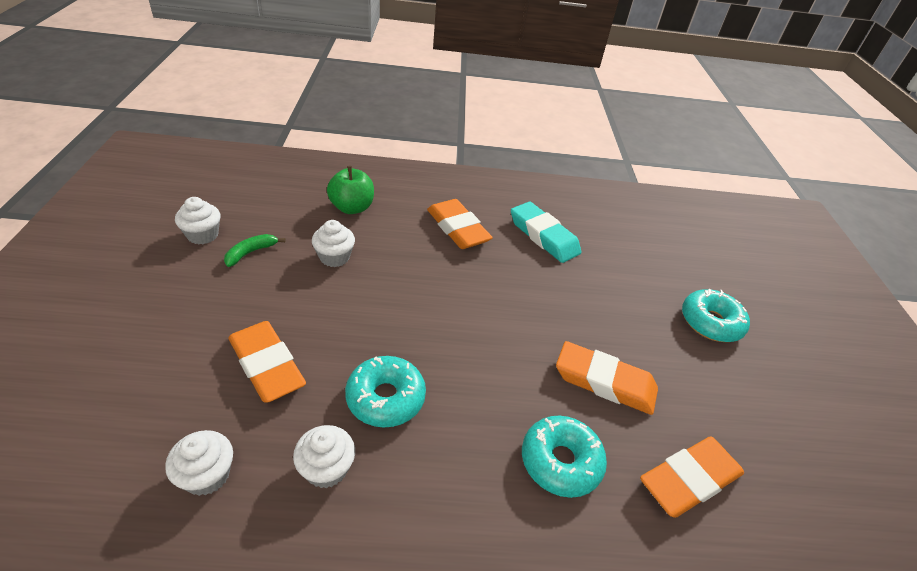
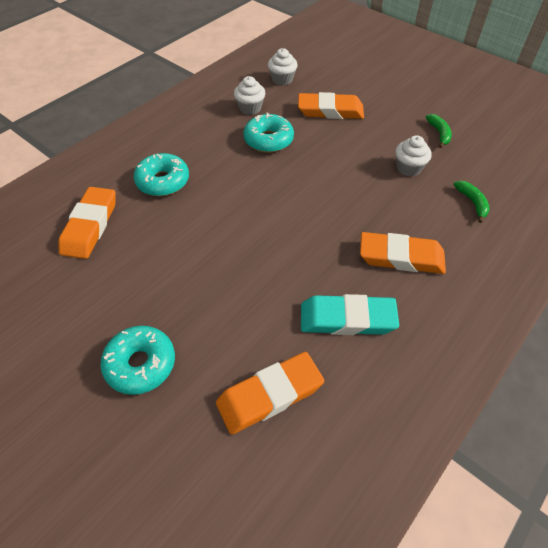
camera: 135 degrees right, 10 degrees up
white cupcake [175,197,220,244] -> none
green apple [327,166,374,214] -> green banana [453,181,490,223]
orange eraser [556,341,658,415] -> orange eraser moved to [216,352,324,435]

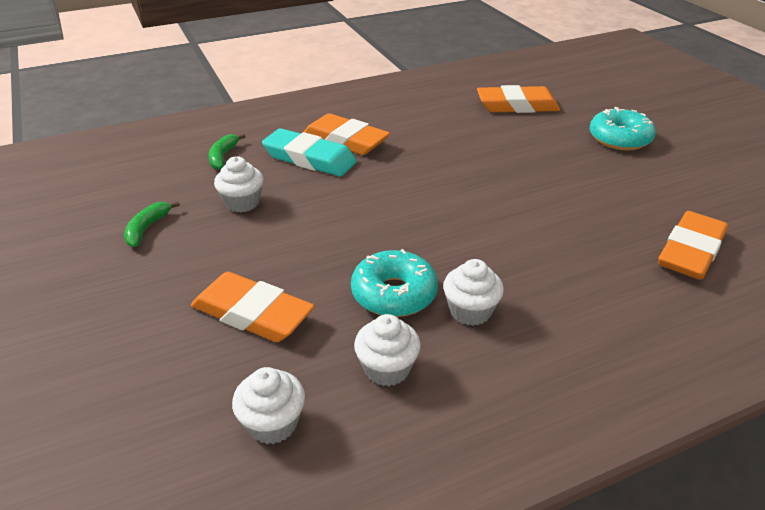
camera: 155 degrees left, 15 degrees down
turquoise donut [134,153,189,196] -> none
turquoise eraser [301,294,399,335] -> turquoise eraser moved to [262,128,357,176]
none -> white cupcake [443,259,504,326]

